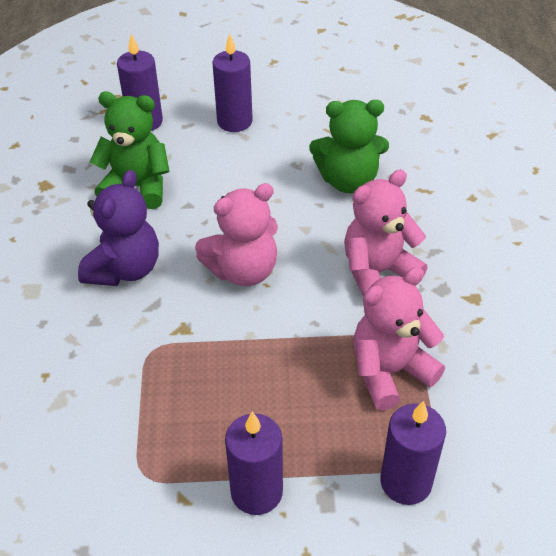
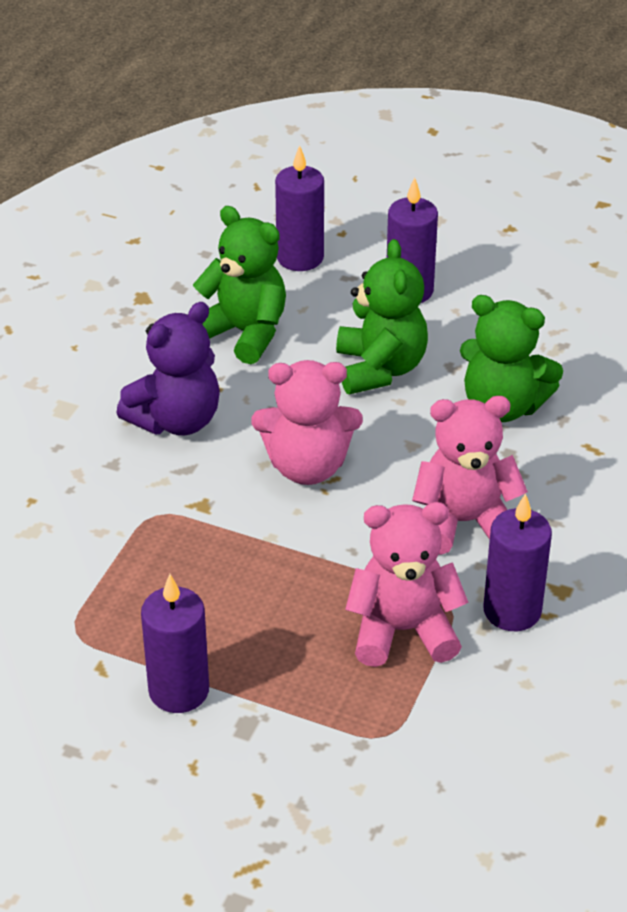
camera: 25 degrees right, 5 degrees down
purple candle [380,401,446,505] -> purple candle moved to [483,493,552,631]
none -> green teddy bear [336,239,428,394]

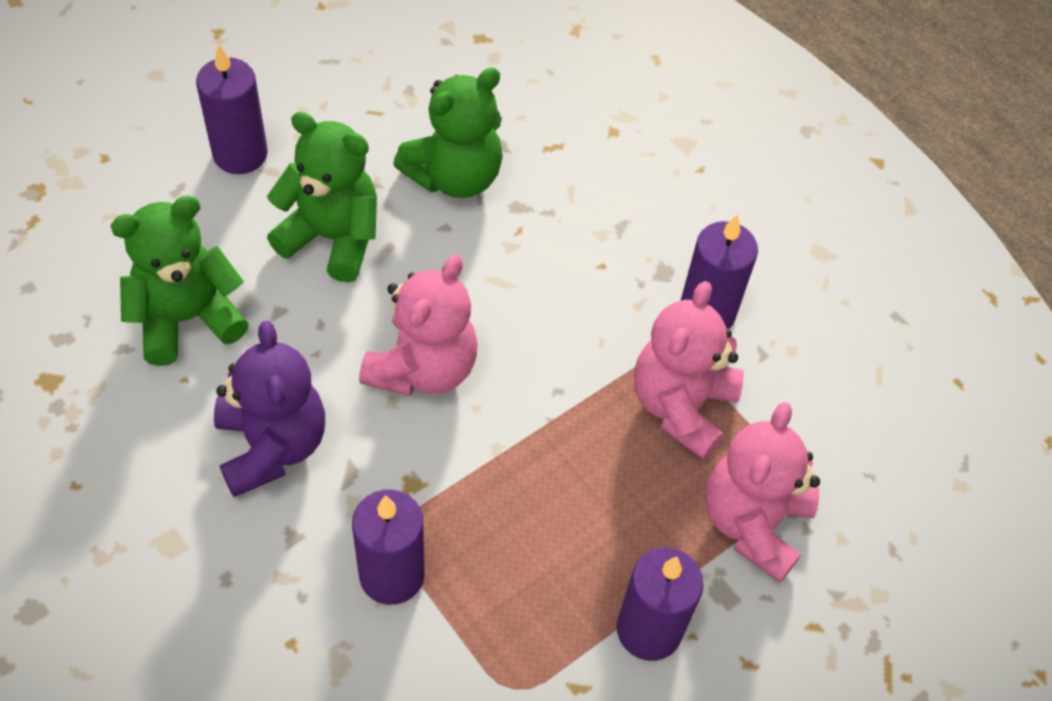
camera: 65 degrees left, 15 degrees up
purple candle [275,145,324,271] -> purple candle moved to [352,489,425,605]
pink teddy bear [412,396,528,555] -> pink teddy bear moved to [705,402,820,583]

